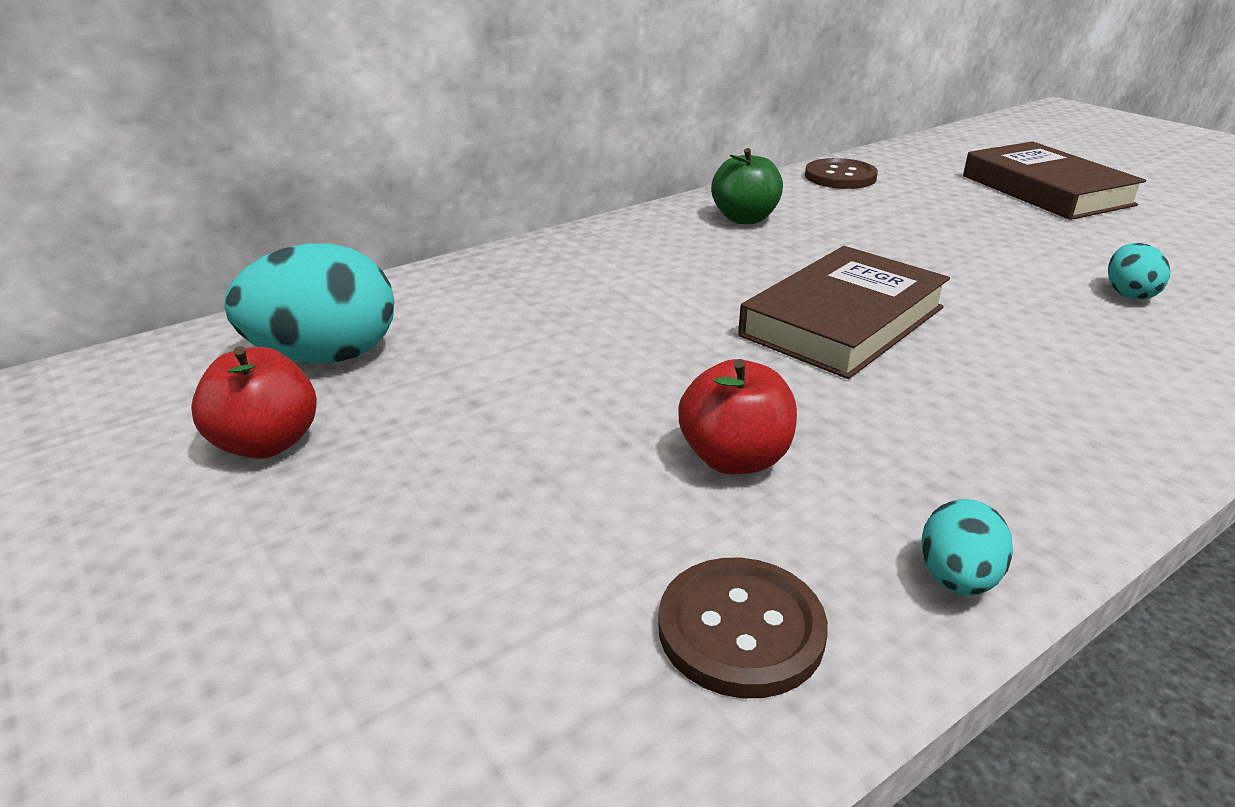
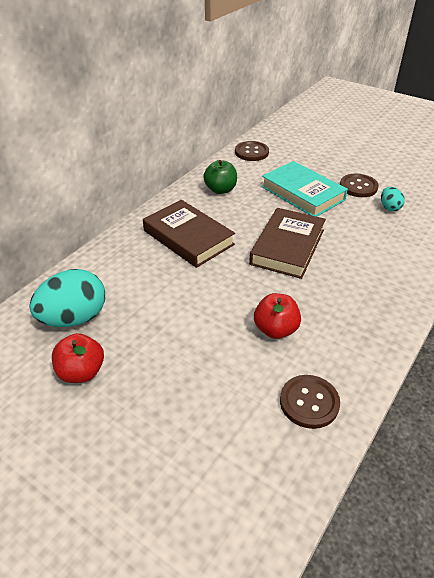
camera: 20 degrees left, 10 degrees up
turquoise egg [921,499,1013,596] -> none
brown book [963,141,1146,220] -> brown book moved to [143,200,235,268]
none -> turquoise book [261,161,348,217]
none -> brown button [340,174,379,197]

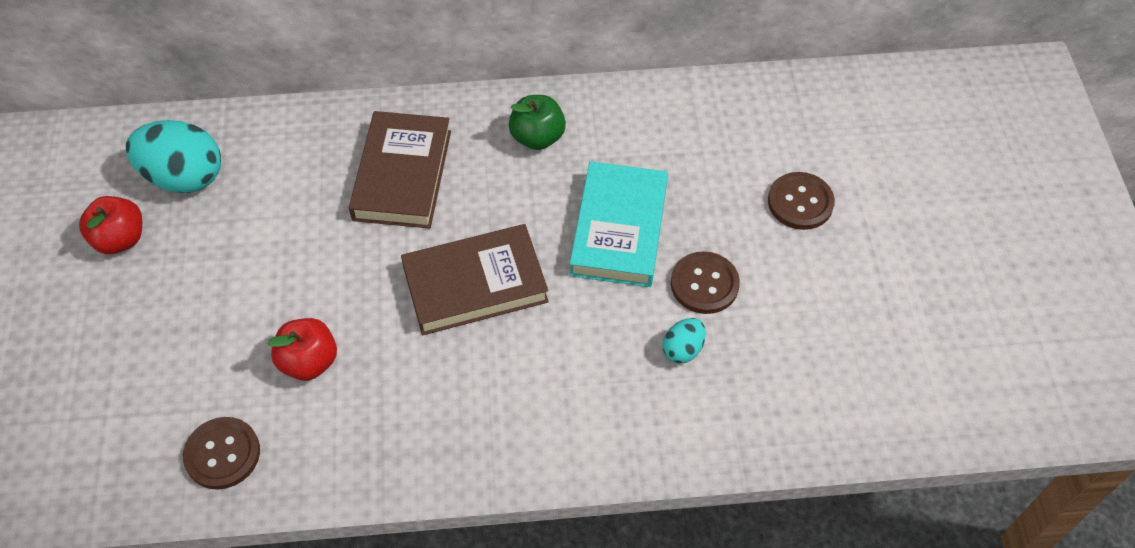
camera: 50 degrees right, 15 degrees up
brown button [235,141,269,161] -> brown button moved to [768,172,835,230]

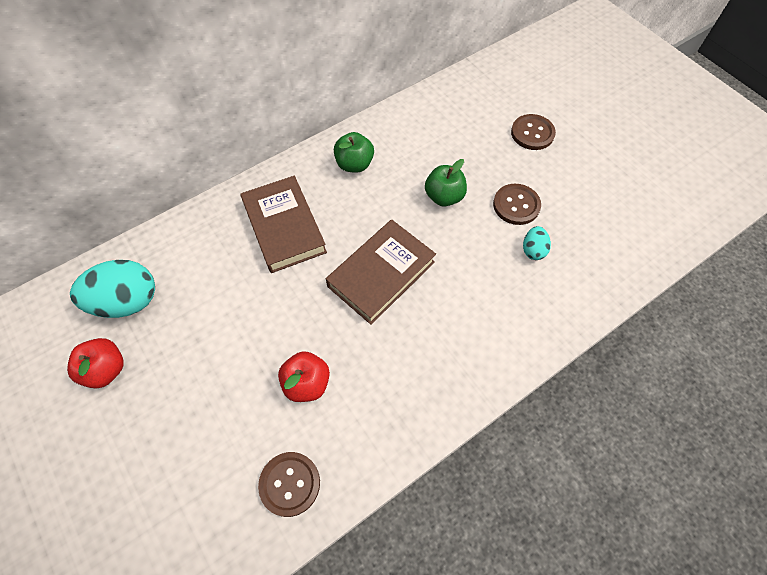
camera: 30 degrees left, 5 degrees up
turquoise book [570,161,668,287] -> green apple [425,159,467,206]

